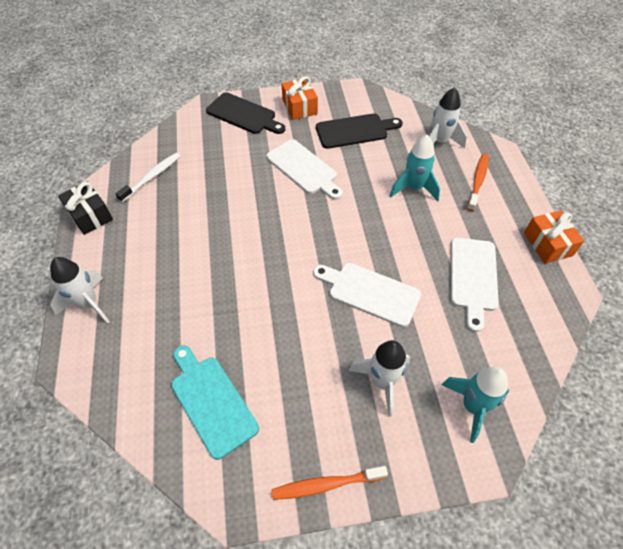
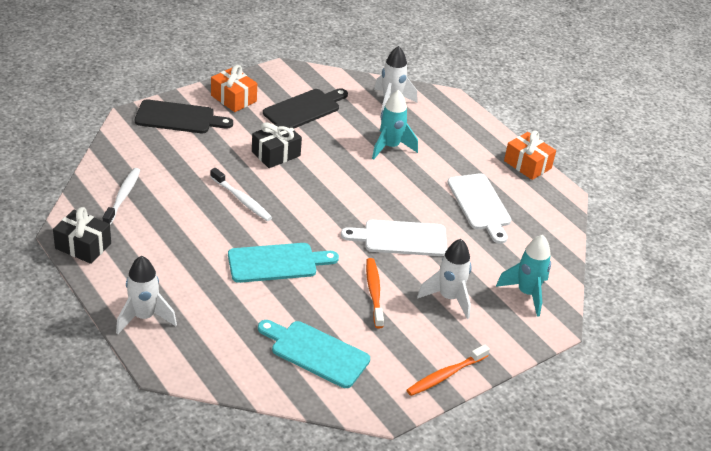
camera: 30 degrees left, 15 degrees down
white cutting board [266,139,343,200] -> black gift [252,121,302,168]
orange toothbrush [467,154,489,211] -> orange toothbrush moved to [366,258,384,328]
none -> white toothbrush [210,168,272,221]
none -> turquoise cutting board [228,243,339,283]

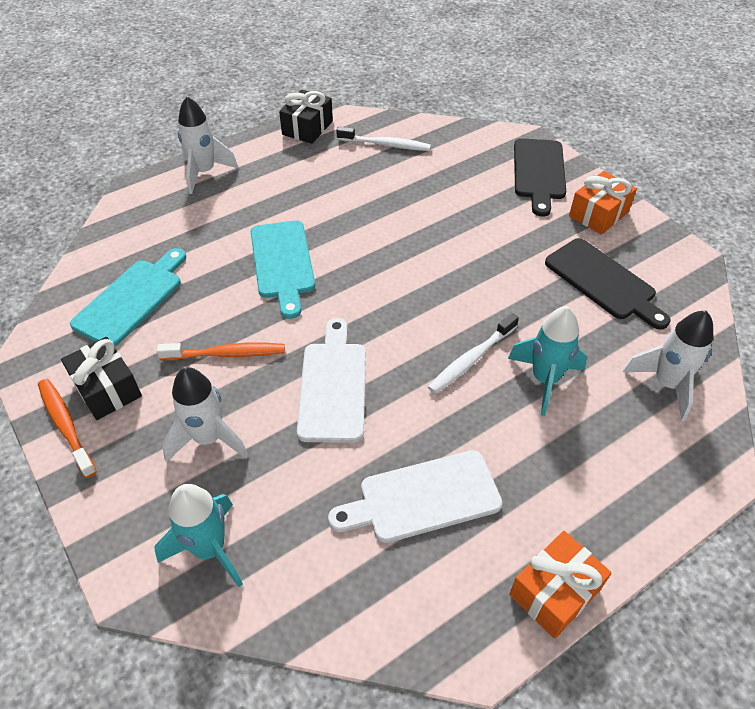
camera: 95 degrees right, 10 degrees up
white toothbrush [210,168,272,221] -> white toothbrush moved to [428,313,519,394]
black gift [252,121,302,168] -> black gift moved to [61,337,142,420]

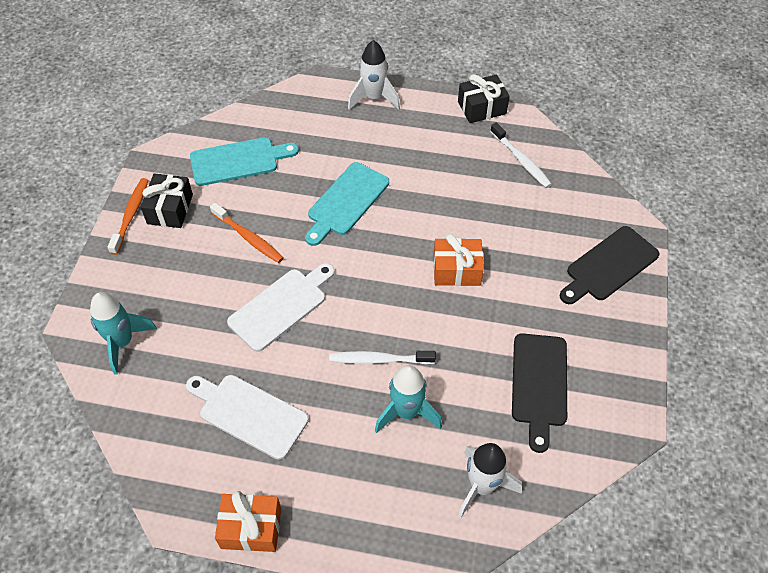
camera: 45 degrees right, 5 degrees up
white rocket [162,367,249,462] -> none
orange gift [569,171,637,235] -> orange gift moved to [433,234,484,286]

